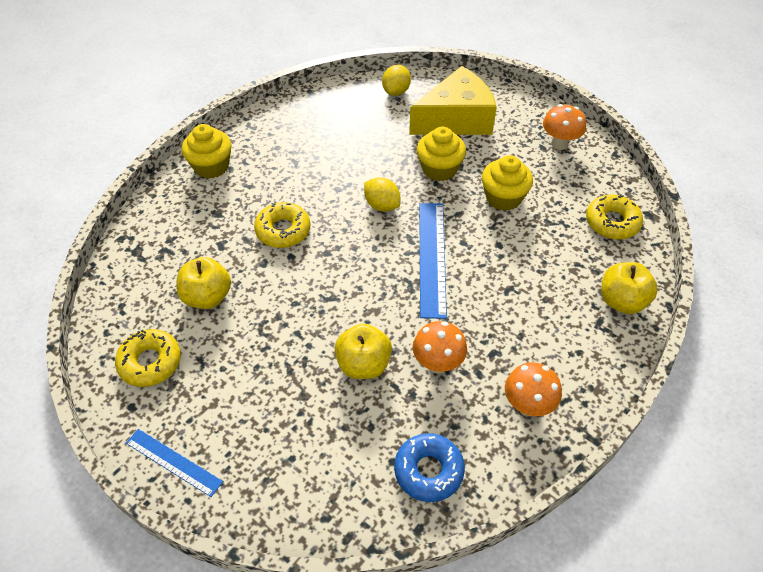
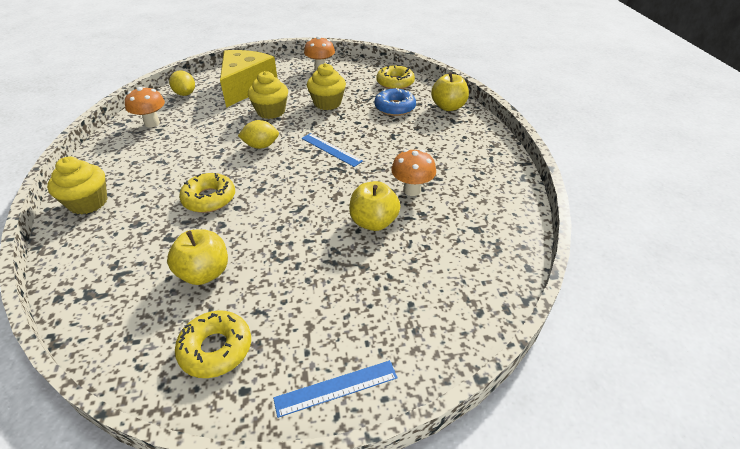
camera: 50 degrees left, 10 degrees down
blue donut [394,433,465,502] -> blue donut moved to [374,88,416,116]
blue ruler [419,203,447,319] -> blue ruler [301,133,363,167], size x0.62
orange mushroom [505,362,562,416] -> orange mushroom moved to [125,86,165,127]

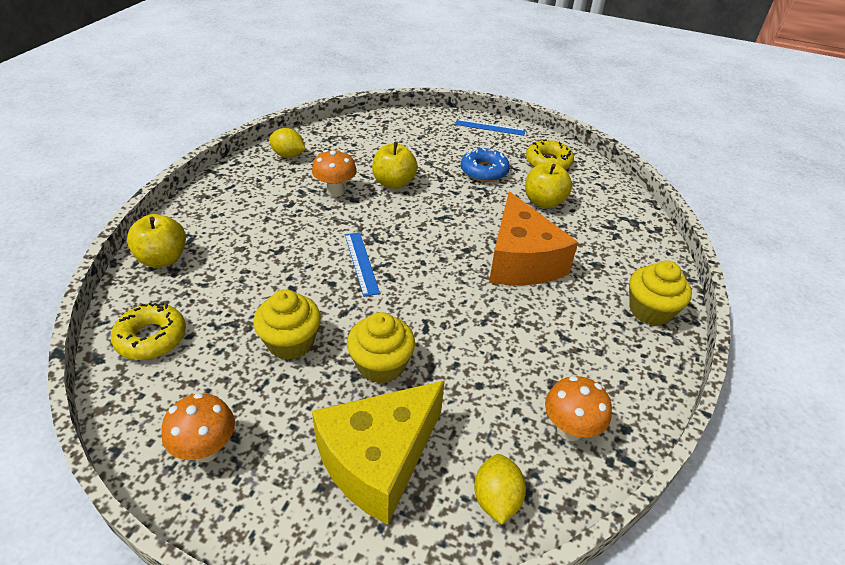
camera: 150 degrees left, 0 degrees up
yellow donut [179,173,235,213] -> orange cheese [489,192,578,285]
yellow lemon [238,120,279,149] -> yellow lemon moved to [269,128,306,158]
blue donut [374,88,416,116] -> blue donut moved to [461,148,510,182]

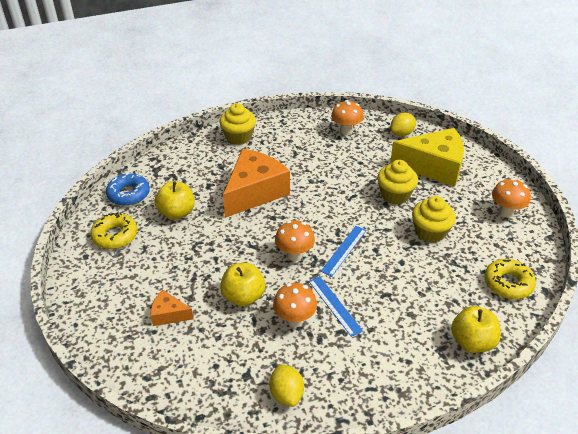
camera: 130 degrees left, 0 degrees up
blue ruler [455,119,526,136] -> blue ruler moved to [309,276,363,337]
blue donut [461,148,510,182] -> blue donut moved to [106,172,150,206]
none -> orange cheese [151,290,193,326]
none -> orange mushroom [275,220,315,261]

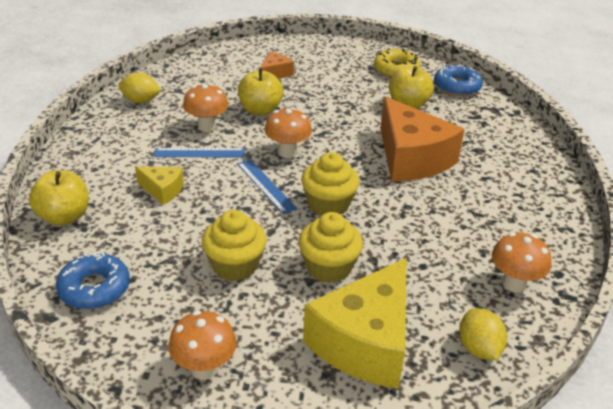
camera: 115 degrees right, 5 degrees down
yellow cupcake [219,103,256,145] -> yellow cupcake moved to [301,152,360,216]
yellow donut [484,259,536,299] -> blue donut [56,252,130,309]
none -> yellow cheese [135,167,184,205]

